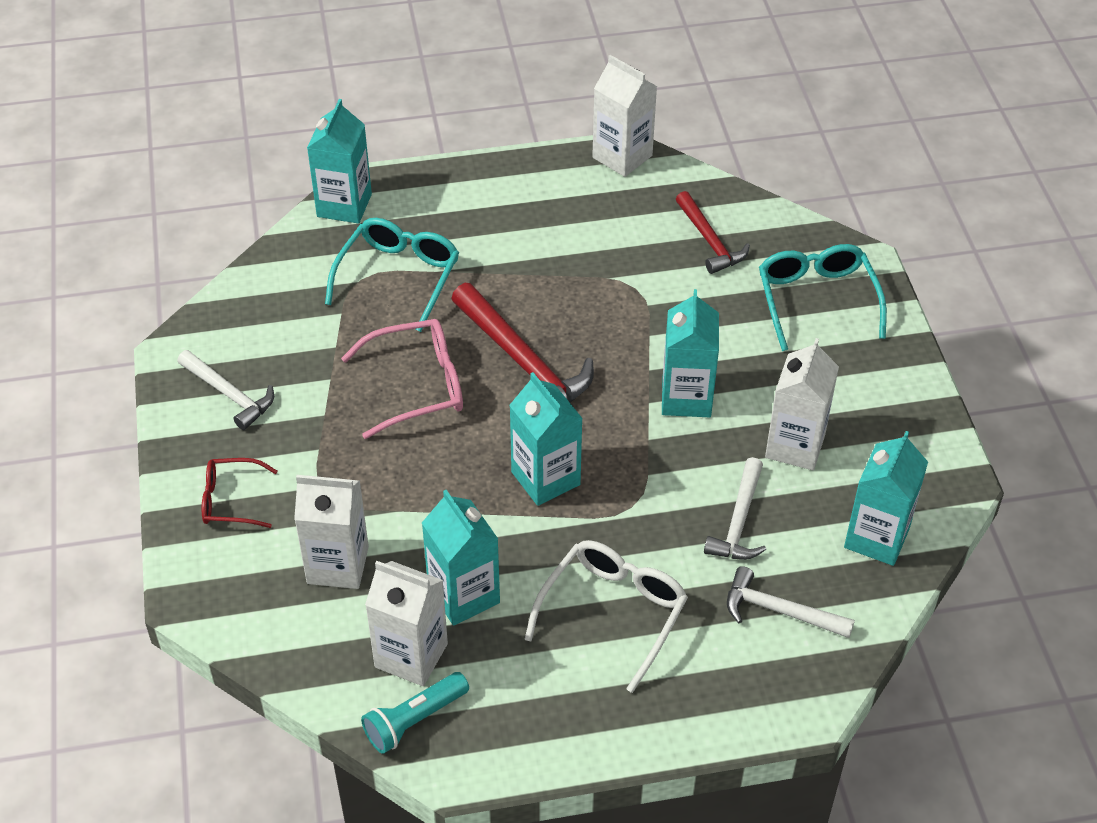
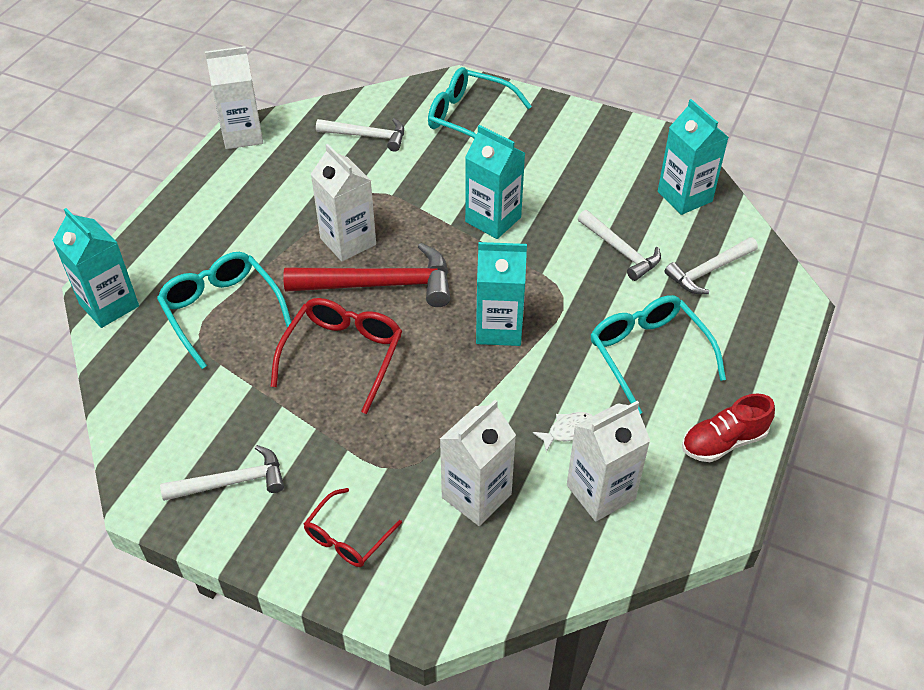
camera: 55 degrees left, 0 degrees up
pink glasses [341,319,463,439] -> red glasses [270,298,402,414]
turquoise flashlight [361,672,469,754] -> none
turquoise carton [422,490,500,626] -> white fish [533,412,593,452]
white glasses [524,540,688,693] -> turquoise glasses [591,295,726,414]
red hammer [676,191,750,274] -> white hammer [316,118,404,151]
white carton [765,338,839,470] -> white carton moved to [311,144,376,261]
none -> red shoe [682,393,775,462]

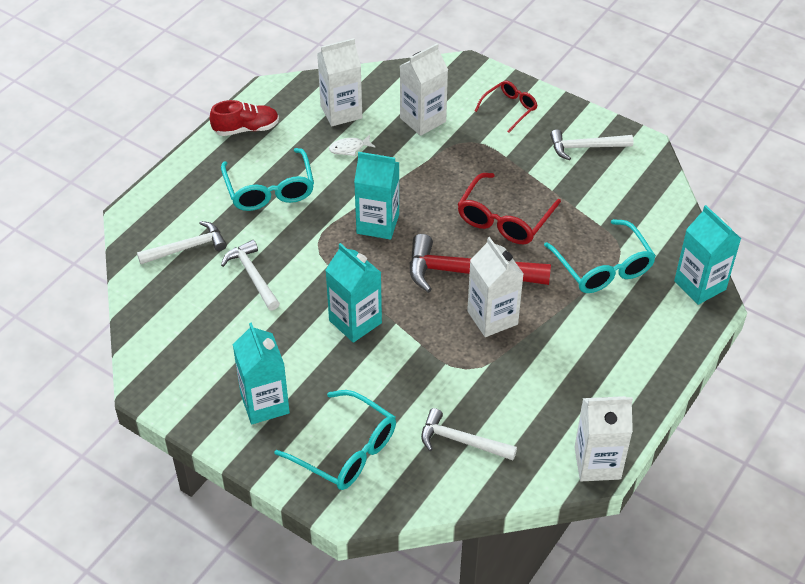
camera: 170 degrees left, 0 degrees up
turquoise carton [658,99,729,215] -> turquoise carton moved to [233,322,290,424]

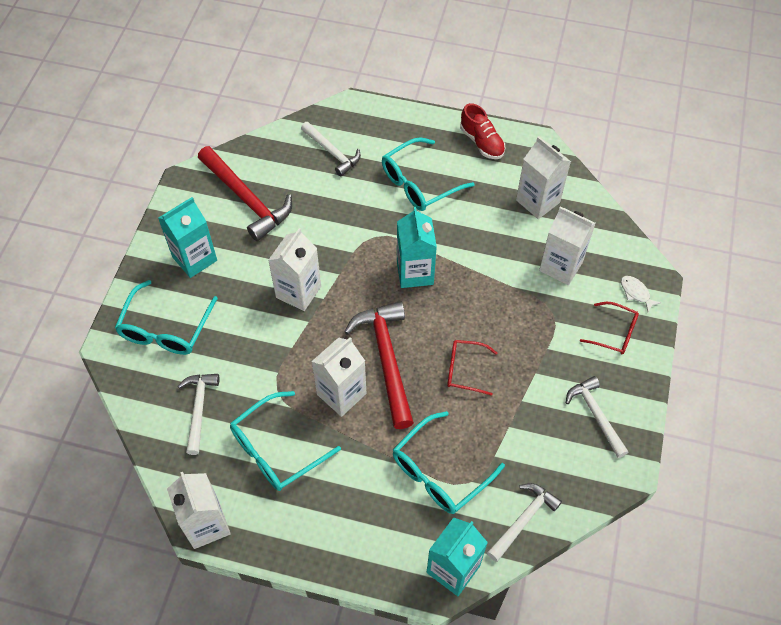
camera: 70 degrees right, 10 degrees up
white hammer [221,240,280,311] -> white hammer moved to [487,483,562,562]
turquoise carton [326,243,382,343] -> white carton [268,228,321,311]
white fish [329,135,375,156] -> white fish moved to [621,276,661,312]
red glasses [457,173,561,244] -> red glasses [447,340,497,396], size x0.62
none -> red hammer [198,146,292,241]
none -> turquoise glasses [230,391,341,491]

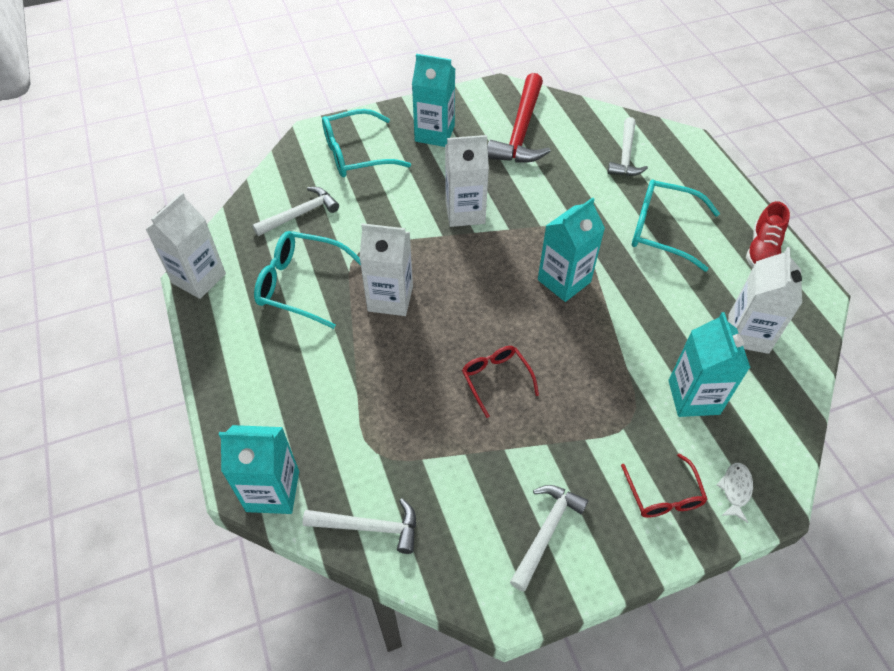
camera: 55 degrees right, 5 degrees down
red hammer [344,301,414,429] -> none
turquoise glasses [393,411,505,514] -> none
white carton [539,206,596,285] -> turquoise carton [668,312,751,417]

